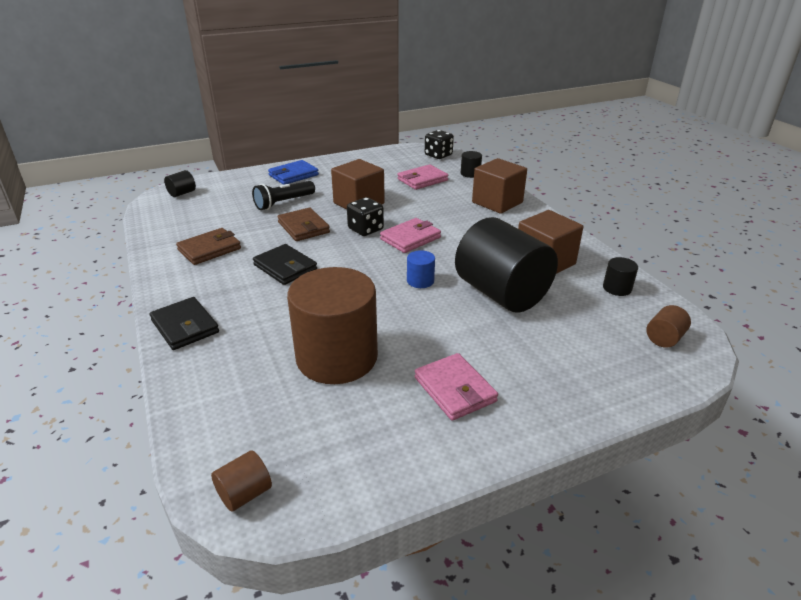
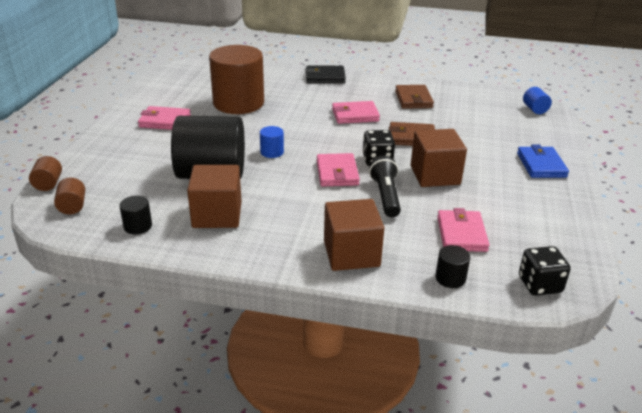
camera: 125 degrees right, 0 degrees up
black cylinder [164,170,196,197] -> blue cylinder [523,87,552,114]
brown cylinder [211,450,272,512] -> brown cylinder moved to [29,156,62,191]
black flashlight [252,181,315,210] -> black flashlight moved to [369,156,401,217]
black wallet [253,244,317,285] -> pink wallet [332,101,380,124]

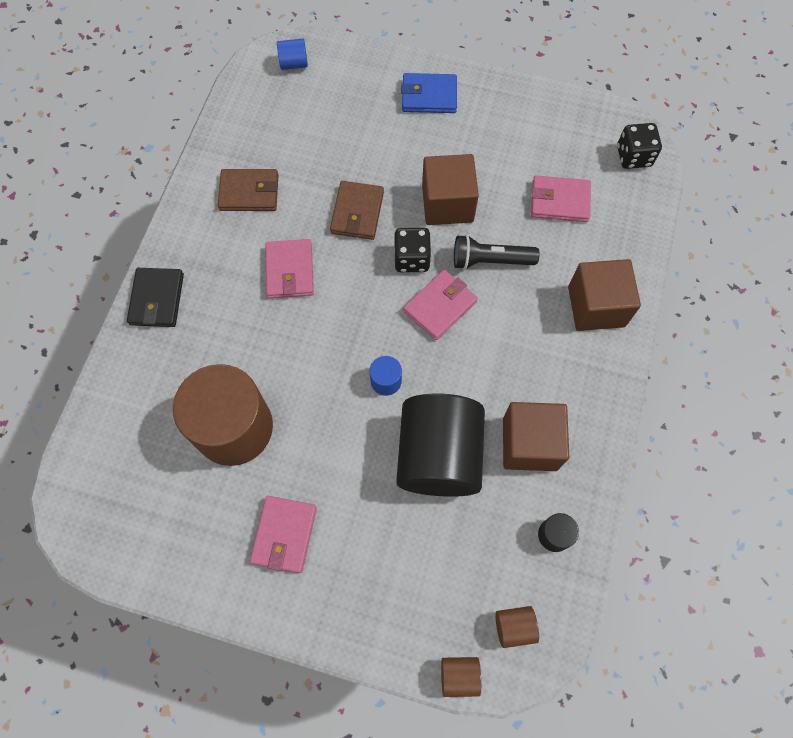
camera: 85 degrees left, 35 degrees up
pink wallet [317,153,360,187] -> pink wallet turned 45 degrees counterclockwise [403,270,478,340]
black cylinder [435,245,470,288] -> none

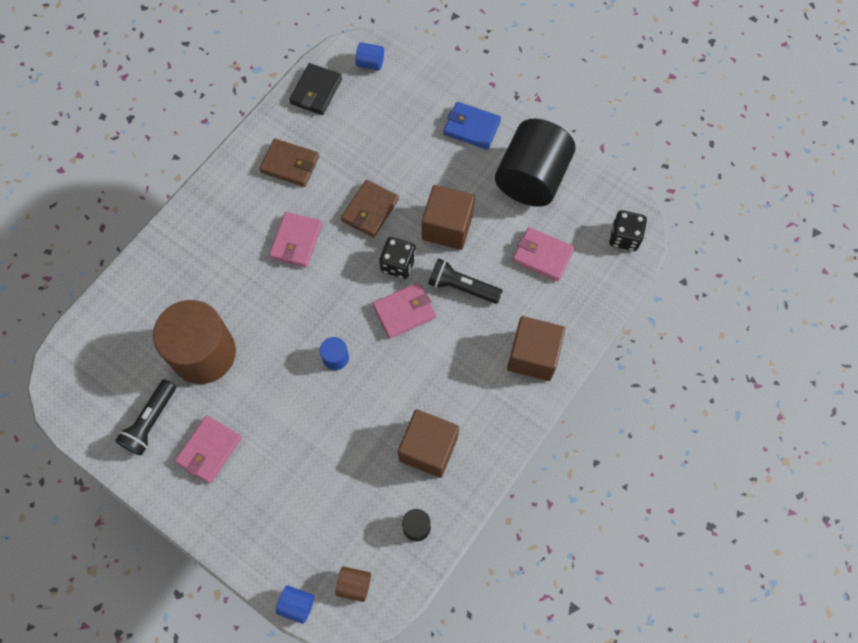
camera: 20 degrees right, 0 degrees up
black wallet [127,268,184,327] -> black wallet moved to [289,63,342,115]
black cylinder [396,394,485,497] -> black cylinder moved to [495,119,576,207]
brown cylinder [441,657,481,697] -> blue cylinder [276,585,314,624]
none -> black flashlight [115,379,176,456]

